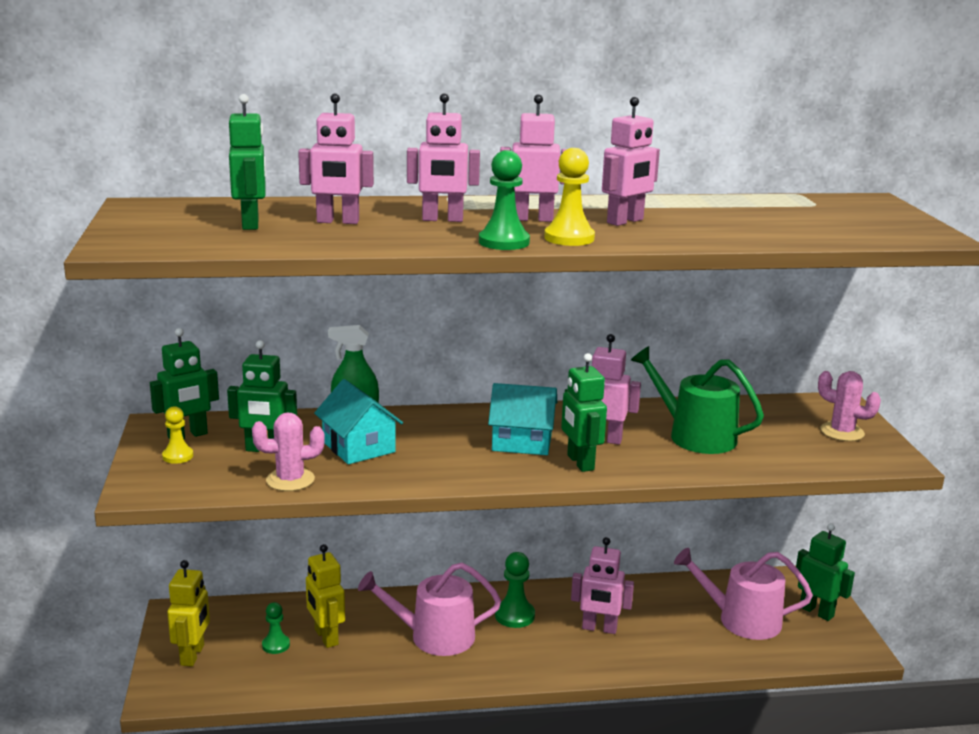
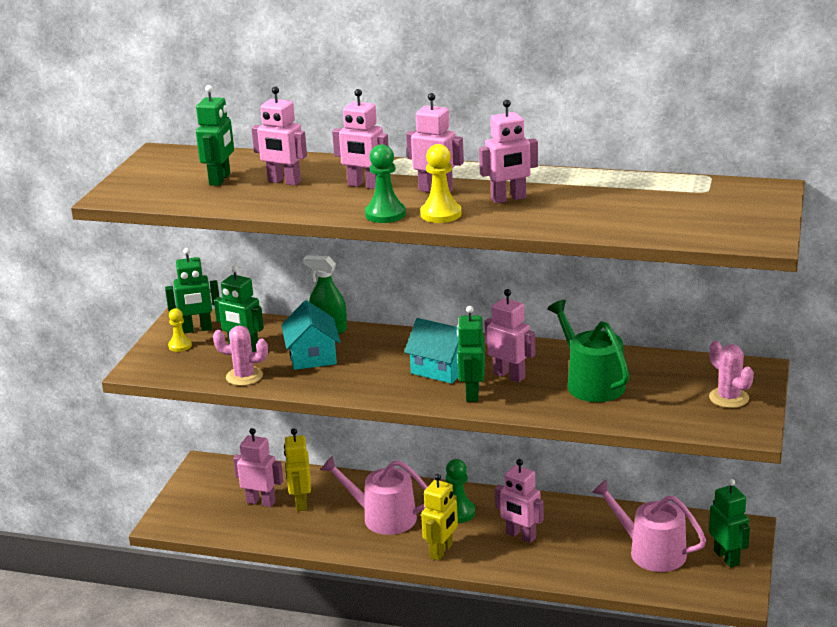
camera: 25 degrees right, 5 degrees up
yellow robot [167,560,210,667] -> yellow robot moved to [421,474,458,561]
green pawn [262,602,290,654] -> pink robot [233,428,283,507]

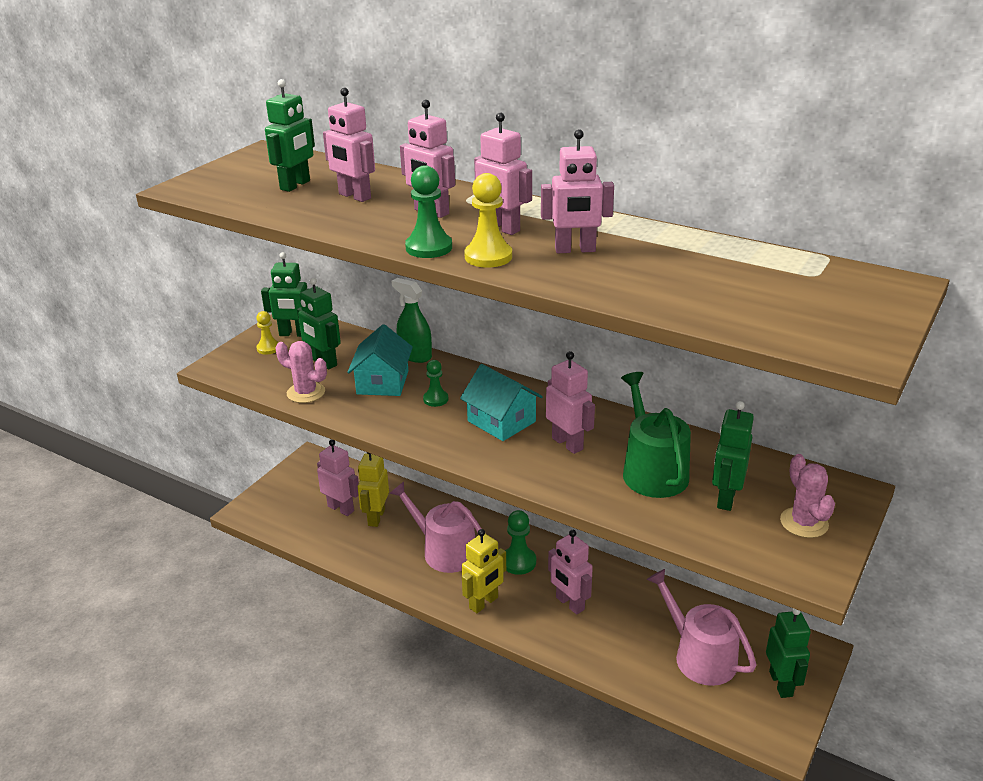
camera: 15 degrees right, 5 degrees up
green robot [457,306,485,402] -> green robot moved to [712,401,754,511]
none -> green pawn [423,360,448,407]

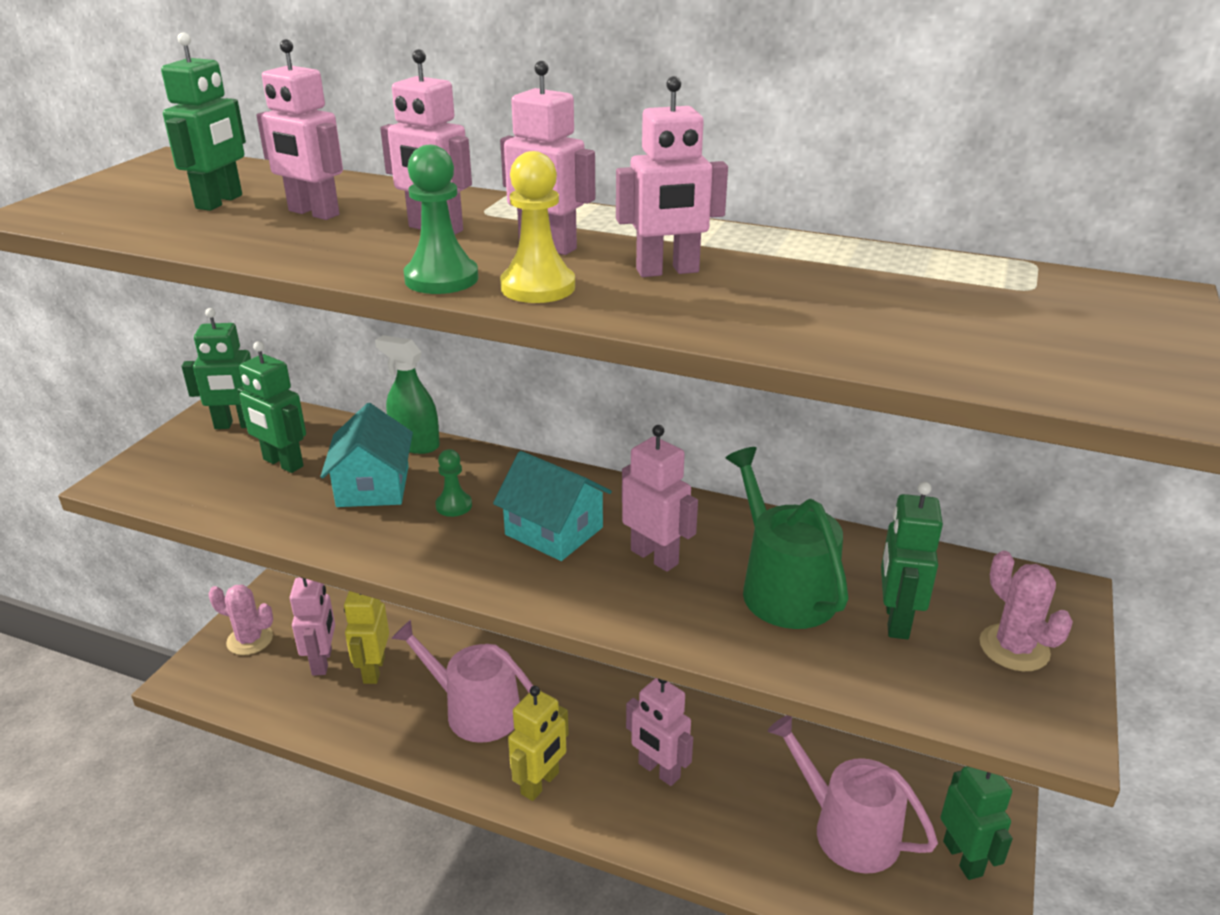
camera: 10 degrees left, 0 degrees up
yellow pawn [256,311,278,355] -> none
pink cactus [276,341,327,403] -> pink cactus moved to [209,584,273,655]
pink robot [317,440,359,516] -> pink robot turned 60 degrees clockwise [290,577,335,676]
green pawn [505,510,536,575] -> none

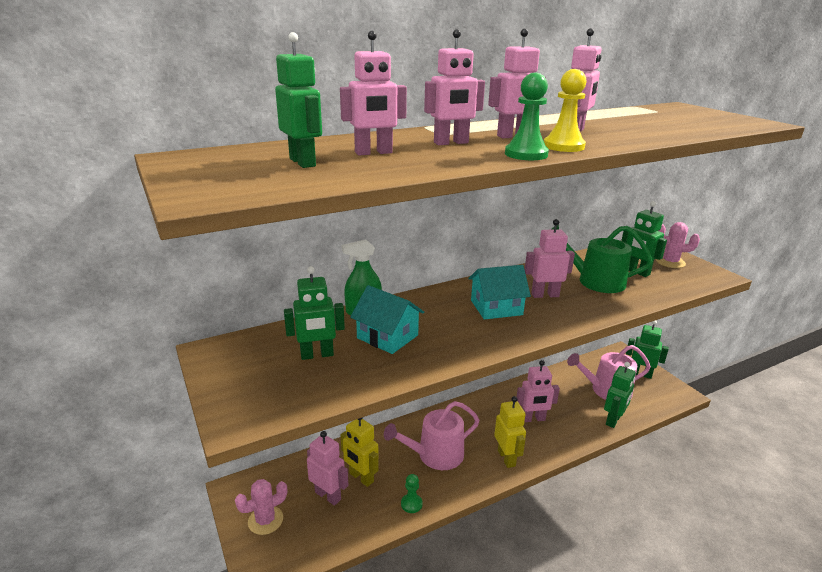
camera: 50 degrees left, 5 degrees down
green robot [182,308,251,429] -> green robot moved to [604,362,636,428]
green pawn [435,449,472,517] -> green pawn moved to [401,474,423,513]

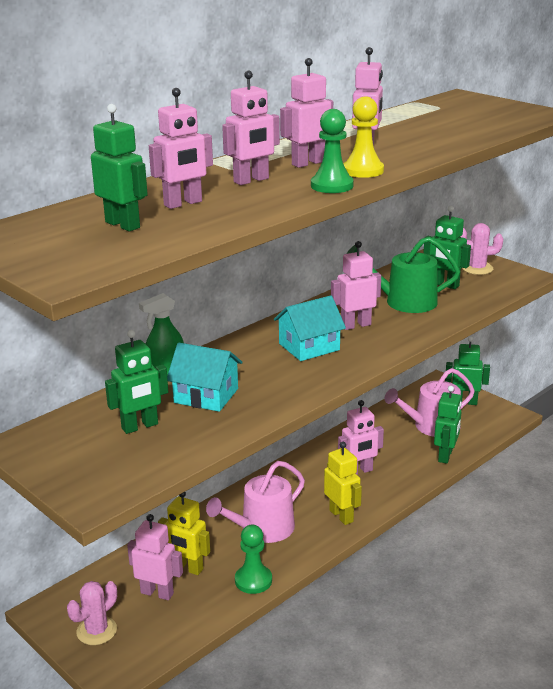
camera: 15 degrees left, 0 degrees up
green pawn [401,474,423,513] -> green pawn [235,525,272,594], size x1.54

